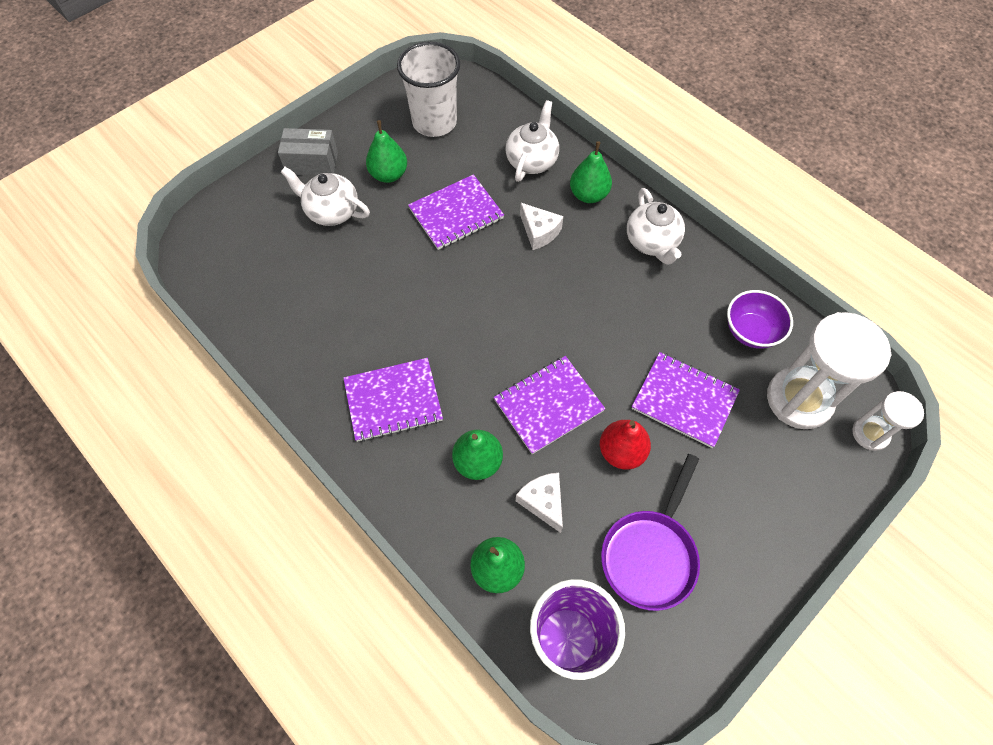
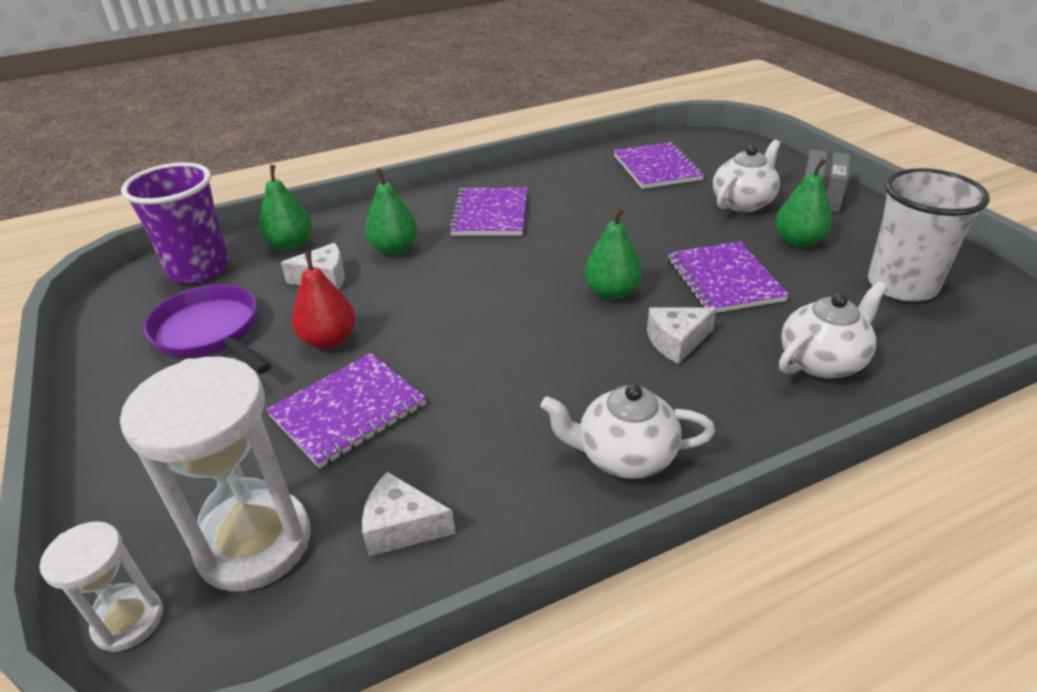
camera: 110 degrees right, 25 degrees down
purple notebook [494,356,605,454] -> purple notebook moved to [614,142,705,189]
white teapot [506,100,559,182] -> white teapot turned 75 degrees counterclockwise [779,282,887,378]
green pear [570,141,612,203] -> green pear moved to [584,207,642,300]
purple bowl [727,290,793,348] -> white cheese [362,472,456,557]

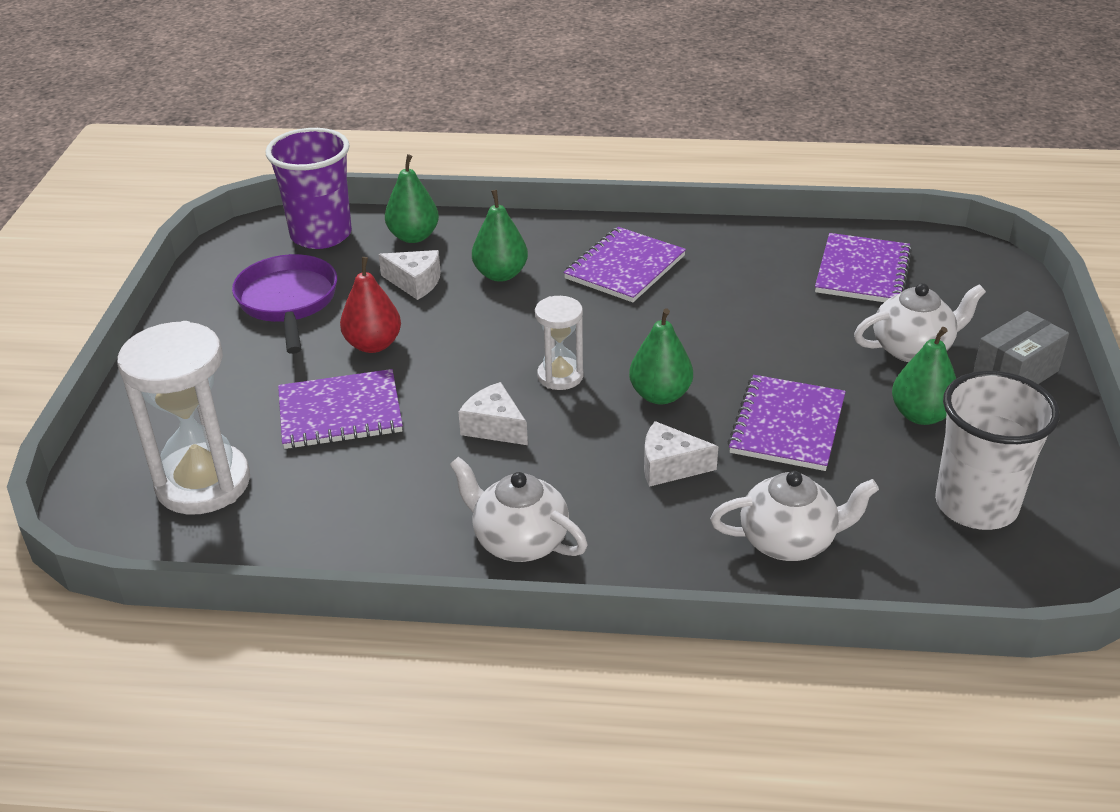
camera: 30 degrees right, 0 degrees up
white hourglass [40,521,163,652] -> white hourglass moved to [535,296,583,390]
white cheese [362,472,456,557] -> white cheese moved to [458,382,528,445]

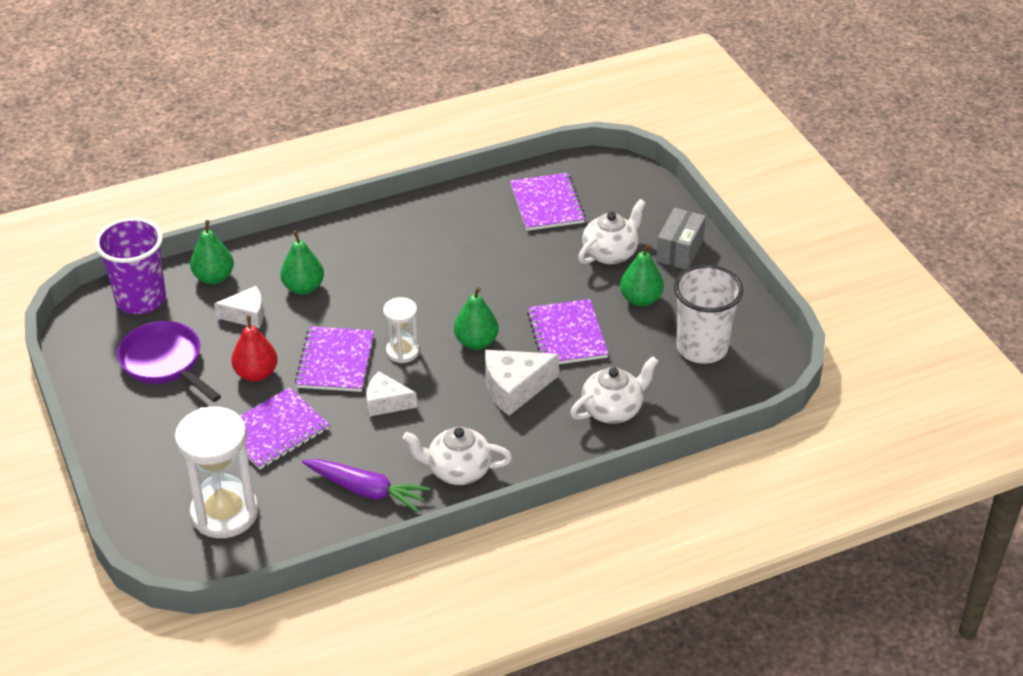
camera: 30 degrees left, 5 degrees up
purple notebook [564,227,686,302] -> purple notebook moved to [295,326,374,392]
white cheese [644,421,718,487] -> white cheese [485,350,559,416], size x1.51
none -> purple carrot [302,459,430,512]

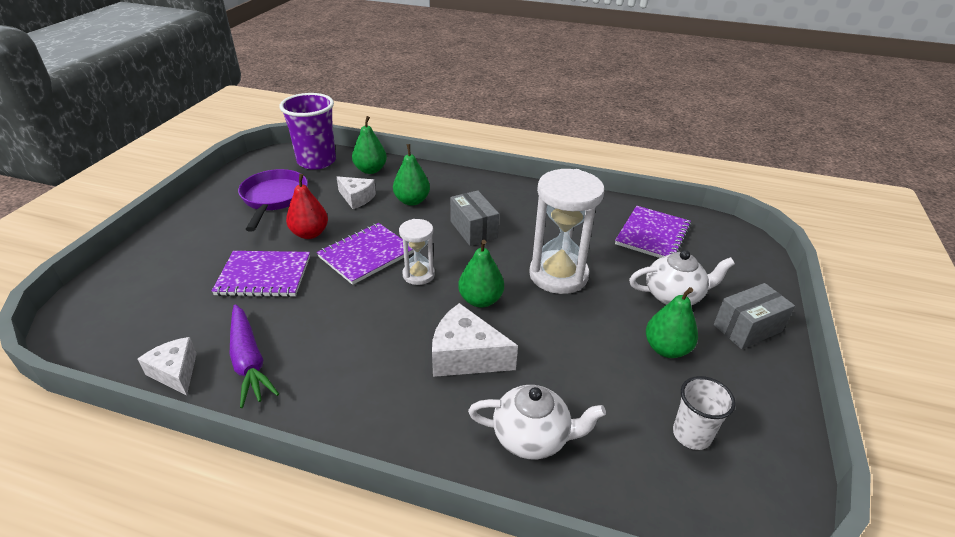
camera: 40 degrees right, 5 degrees down
white hourglass [175,406,259,538] -> white hourglass moved to [529,169,604,294]
white cheese [366,371,417,417] -> white cheese moved to [138,337,197,395]
white teapot [403,427,512,485] -> none
purple notebook [527,299,609,364] -> none
white cup [674,265,743,364] -> white cup [673,376,736,450], size x0.58
none -> grey box [450,190,499,246]

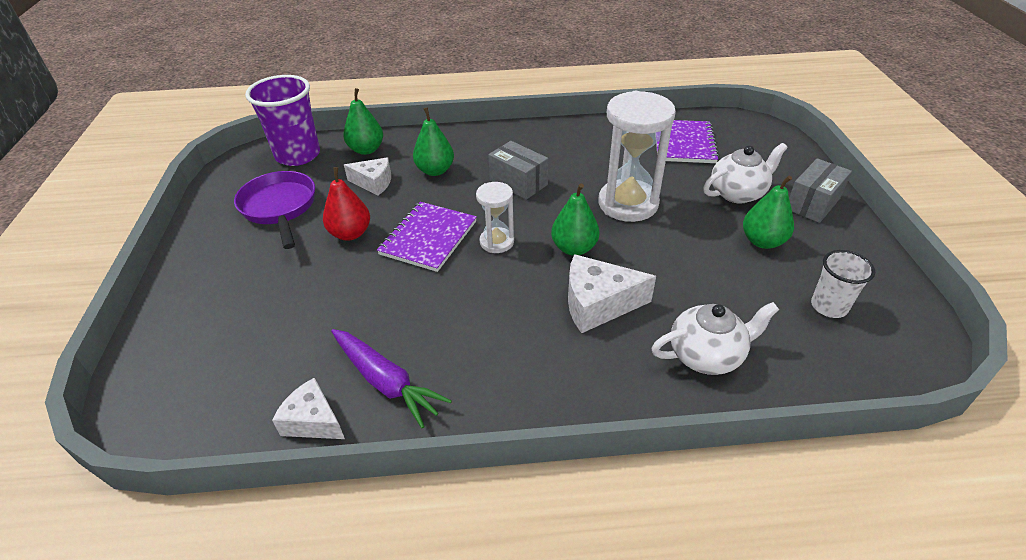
camera: 20 degrees left, 5 degrees up
purple notebook [212,251,310,297] -> none

